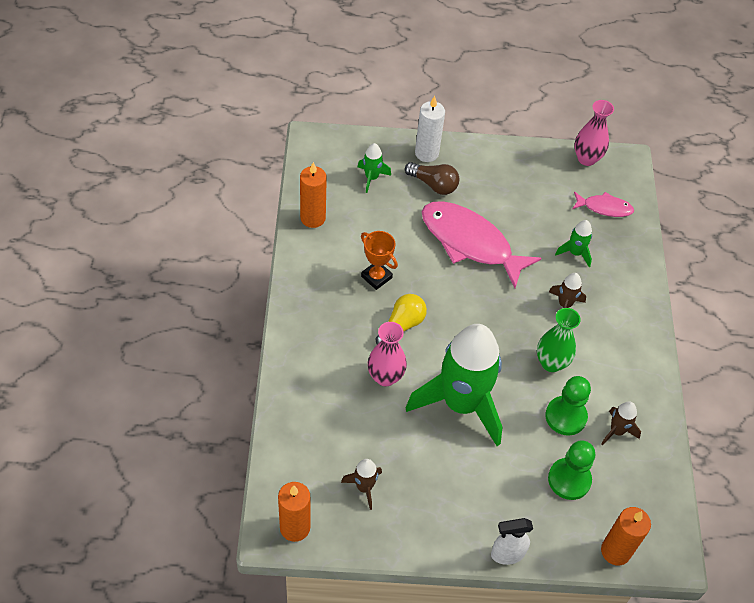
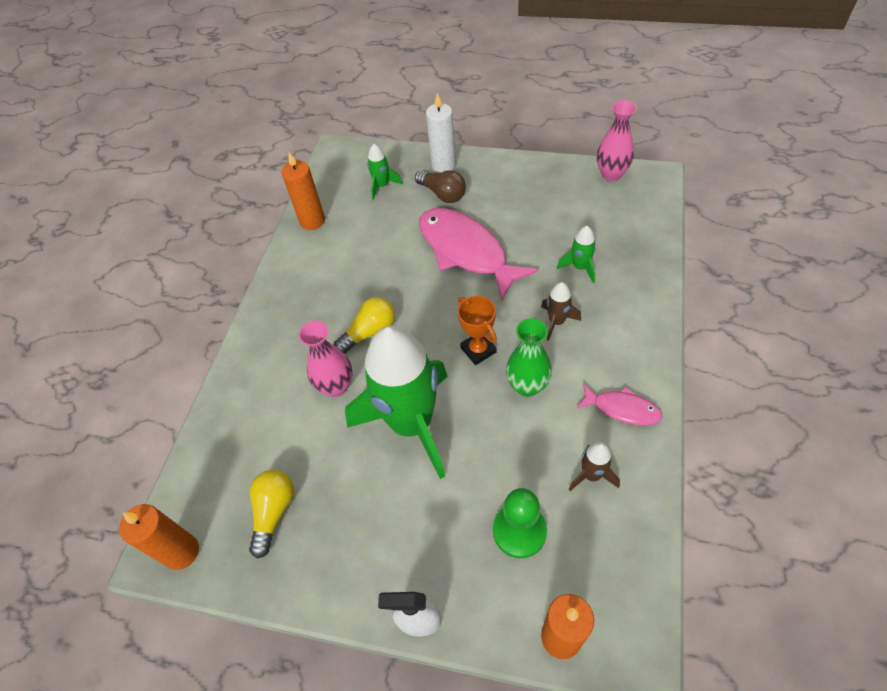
camera: 20 degrees right, 0 degrees up
brown rocket [341,459,382,510] -> yellow light bulb [249,469,294,559]
orange trophy [361,231,398,290] -> orange trophy moved to [458,296,497,365]
green pawn [545,376,591,436] -> none
pink fish [572,192,634,217] -> pink fish moved to [577,383,662,425]

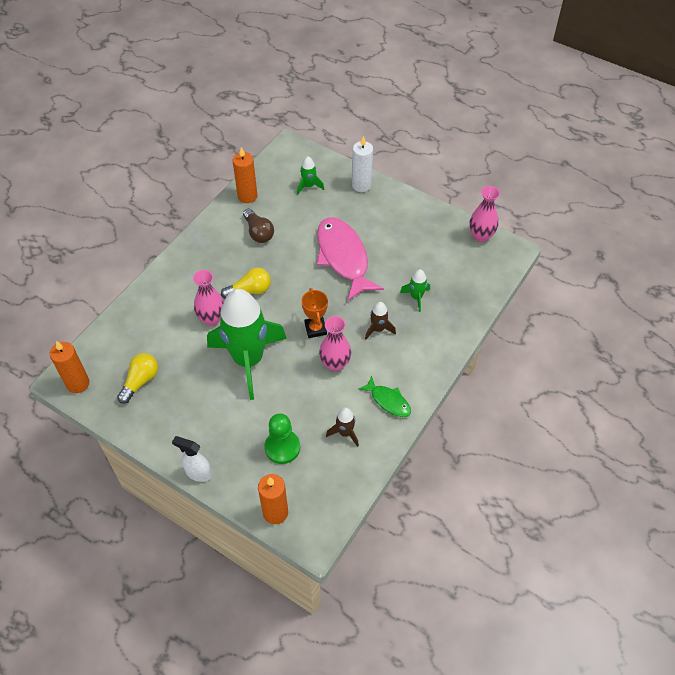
camera: 15 degrees right, 0 degrees up
brown light bulb [415,170,466,203] -> brown light bulb moved to [243,209,274,243]
green vase [506,318,552,397] -> pink vase [319,316,351,371]
pink fish [577,383,662,425] -> green fish [359,376,411,417]

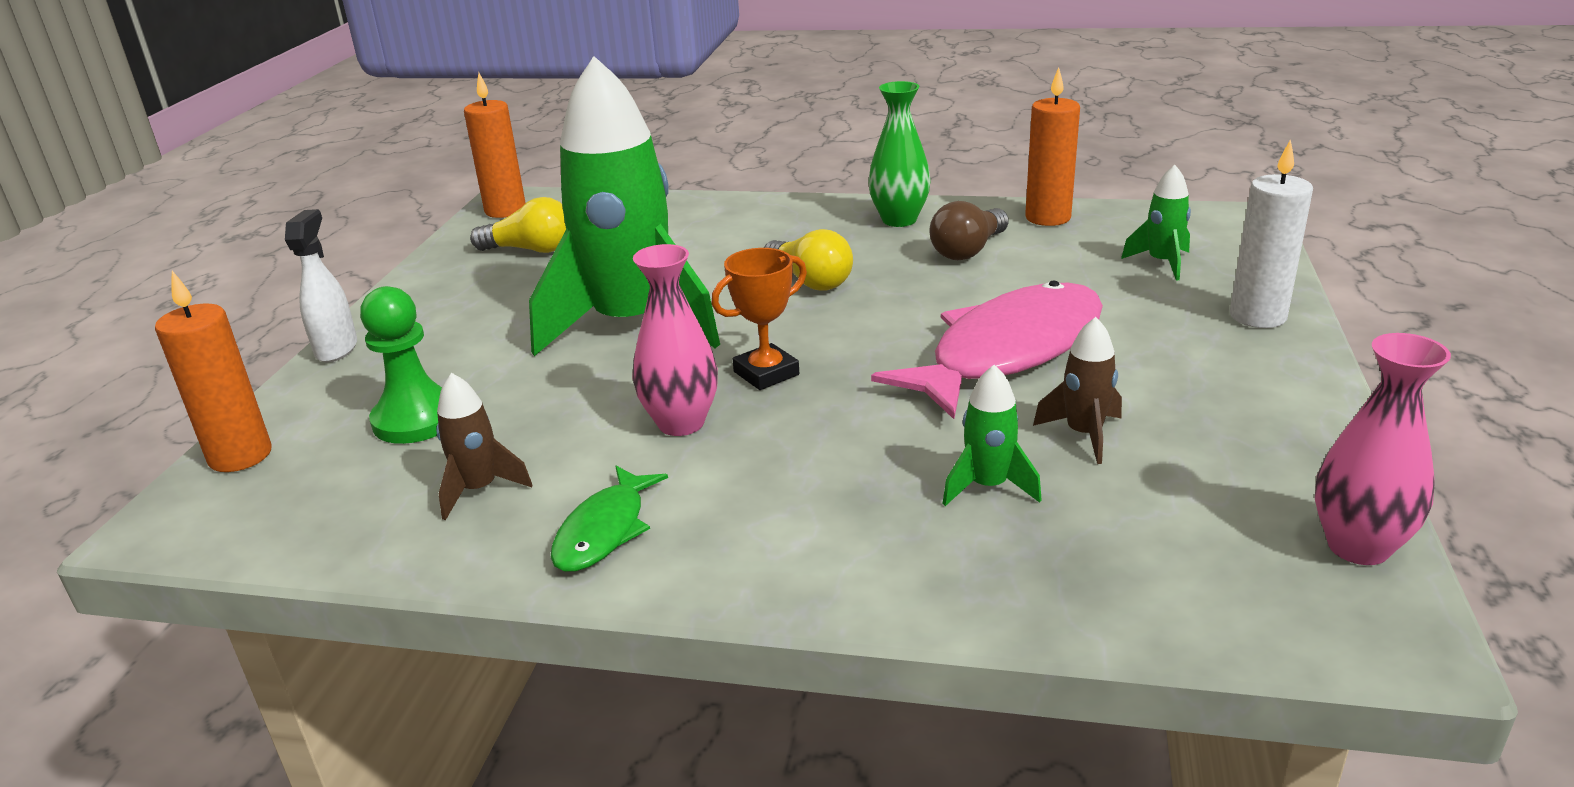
camera: 70 degrees right, 25 degrees down
pink vase [193,270,224,326] -> none
brown rocket [365,302,396,340] -> brown rocket moved to [1033,317,1122,464]
none -> green vase [868,81,931,227]

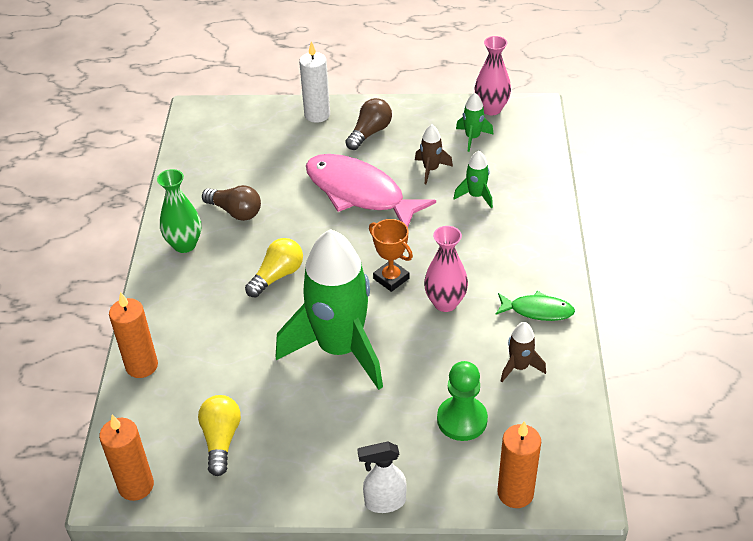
camera: 100 degrees left, 15 degrees up
orange candle [1025,67,1080,226] -> orange candle moved to [109,292,158,378]
green rocket [1121,165,1191,281] -> green rocket moved to [456,93,494,152]
none -> brown light bulb [345,98,392,150]

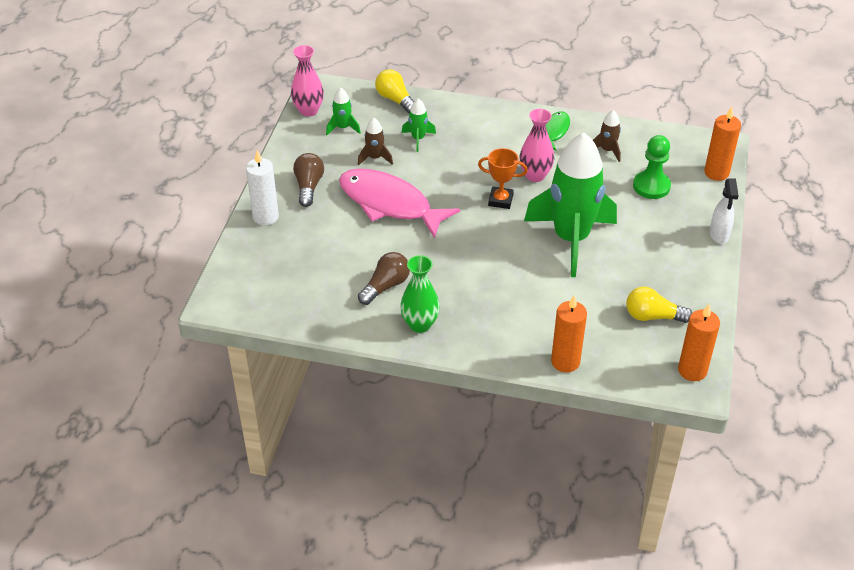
camera: 80 degrees left, 0 degrees up
yellow light bulb [245,238,303,297] -> yellow light bulb moved to [375,69,414,114]
pink fish [306,154,436,227] -> pink fish turned 75 degrees clockwise [339,168,460,239]
brown light bulb [345,98,392,150] -> brown light bulb turned 45 degrees clockwise [293,153,324,207]
orange trophy [369,219,413,292] -> orange trophy turned 45 degrees clockwise [478,148,528,209]

